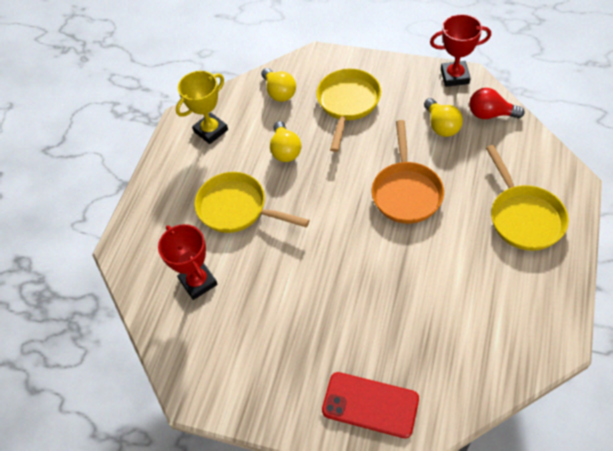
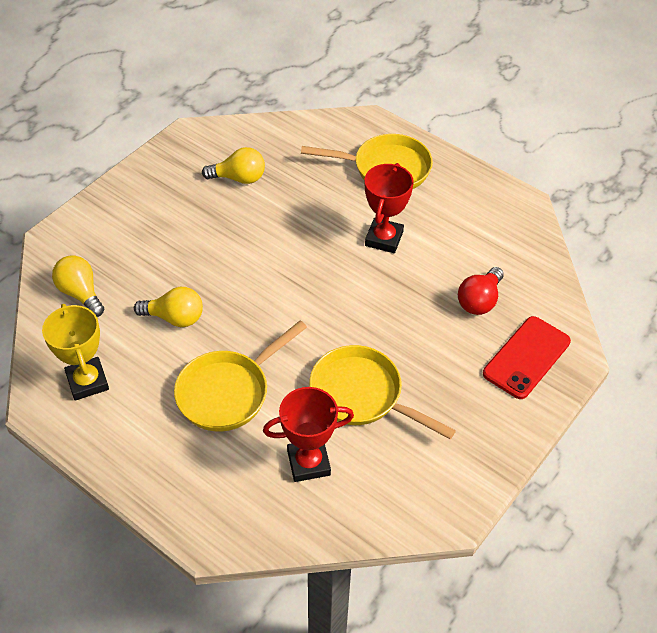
camera: 75 degrees left, 5 degrees down
yellow light bulb [261,68,296,102] -> yellow light bulb turned 120 degrees counterclockwise [52,255,104,317]
yellow pan [316,69,381,152] -> yellow pan moved to [310,345,456,439]
orange pan [372,120,444,224] -> none
red trophy [430,14,491,87] -> red trophy moved to [365,163,414,253]
red light bulb [470,88,525,119] -> red light bulb moved to [458,267,504,315]

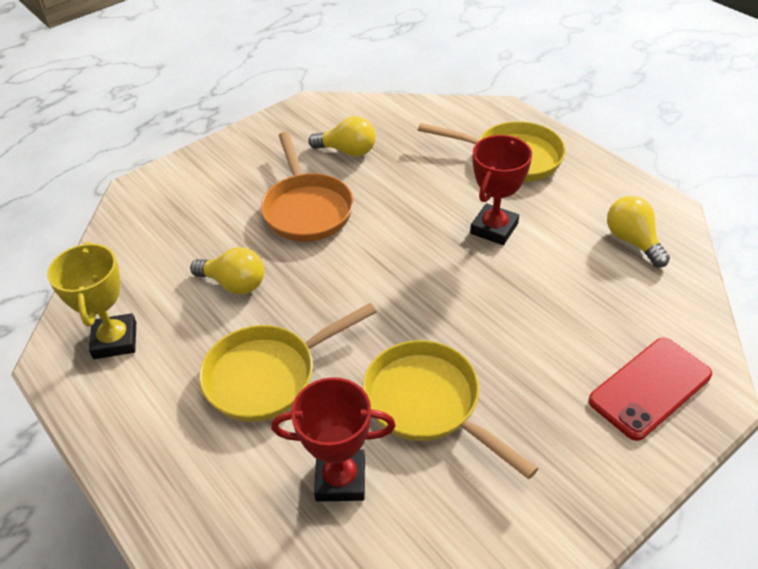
camera: 15 degrees right, 5 degrees down
yellow light bulb [52,255,104,317] -> yellow light bulb moved to [607,196,670,267]
red light bulb [458,267,504,315] -> none
none -> orange pan [261,132,354,242]

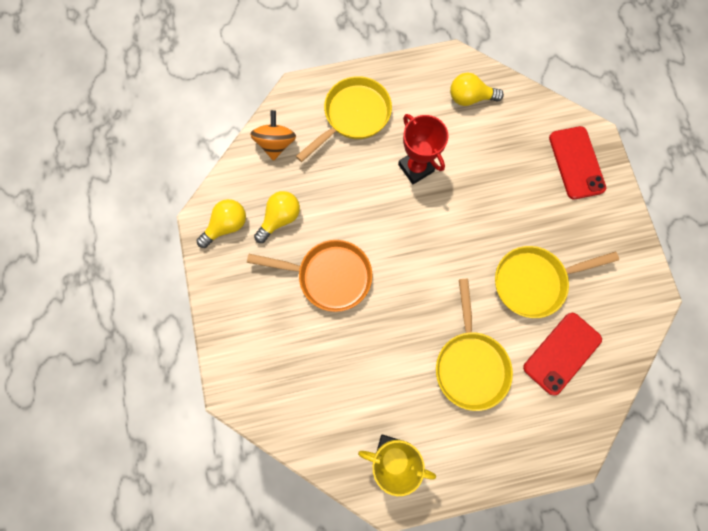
camera: 65 degrees left, 30 degrees up
yellow light bulb [190,247,264,294] -> yellow light bulb moved to [196,199,246,248]
red trophy [271,377,396,502] -> red phone [523,313,602,396]
none -> orange spinning top [250,110,296,161]

